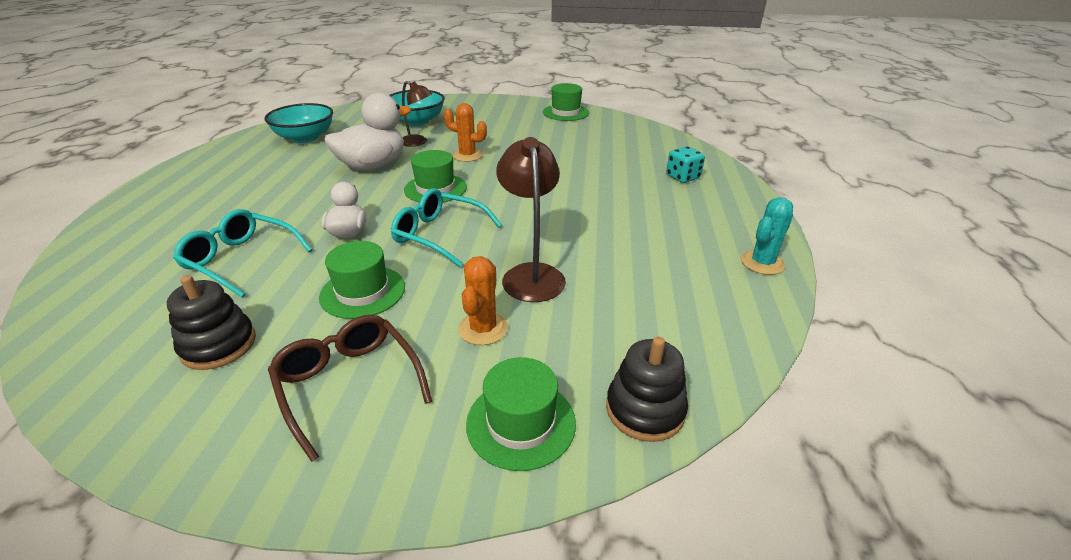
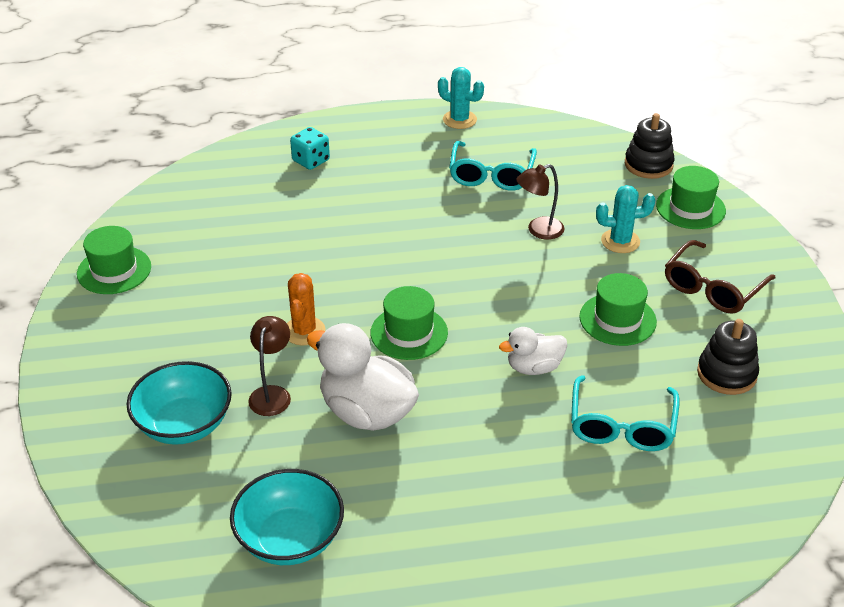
camera: 105 degrees left, 5 degrees up
turquoise glasses [391,188,502,267] -> turquoise glasses moved to [449,141,537,191]
orange cactus [458,256,508,345] -> turquoise cactus [596,185,655,253]
brown lamp [496,137,566,302] -> brown lamp [516,164,564,240], size x0.65

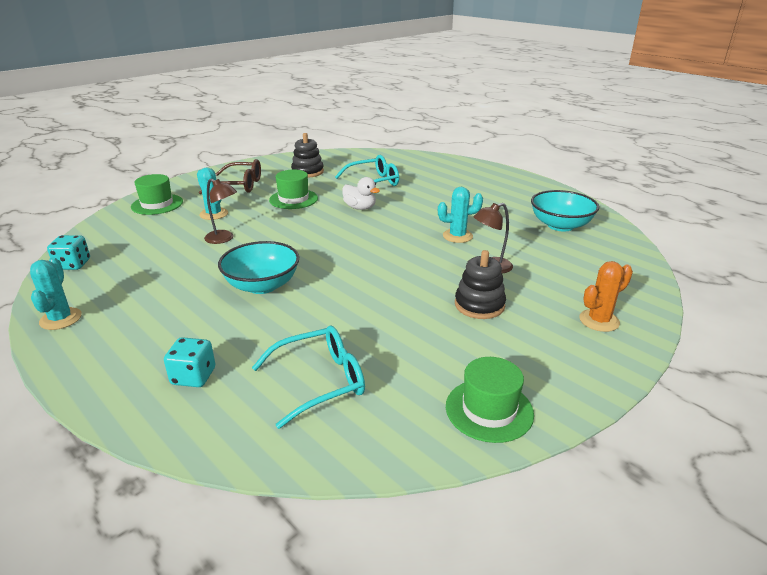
camera: 125 degrees left, 10 degrees down
turquoise bowl [127,361,232,445] -> turquoise bowl moved to [218,241,299,294]
orange cactus [287,273,325,345] -> orange cactus moved to [579,261,633,332]
white duck [306,323,419,431] -> turquoise cactus [438,187,483,243]
green hat [370,286,448,360] -> none
turquoise glasses [449,141,537,191] -> turquoise glasses moved to [252,326,365,429]
black stacking toy [625,113,675,179] -> black stacking toy moved to [455,250,506,319]
none -> turquoise dice [47,235,90,270]

